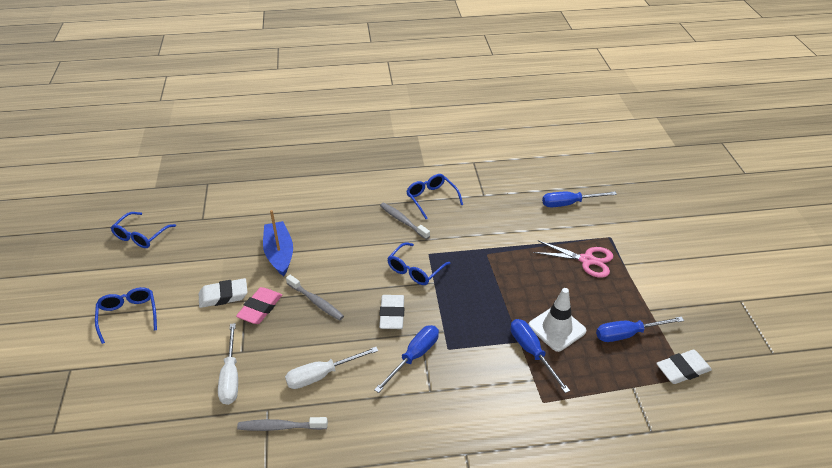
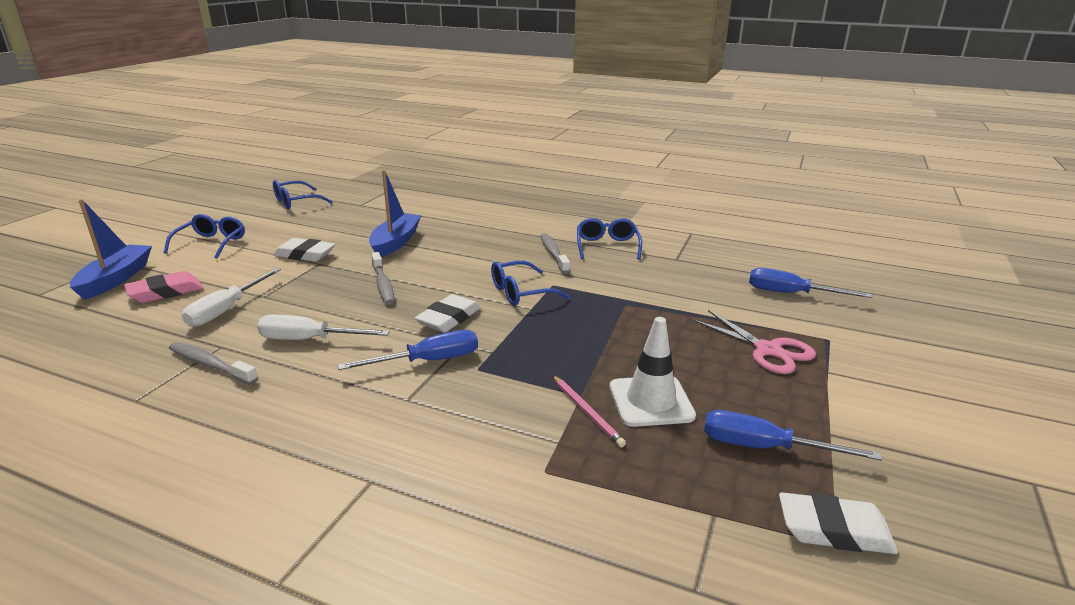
camera: 30 degrees right, 15 degrees down
pink eraser [236,287,282,324] -> pink eraser moved to [124,271,203,303]
blue screwdriver [510,319,570,393] -> pink pencil [553,375,626,447]
none -> blue boat [70,199,152,300]

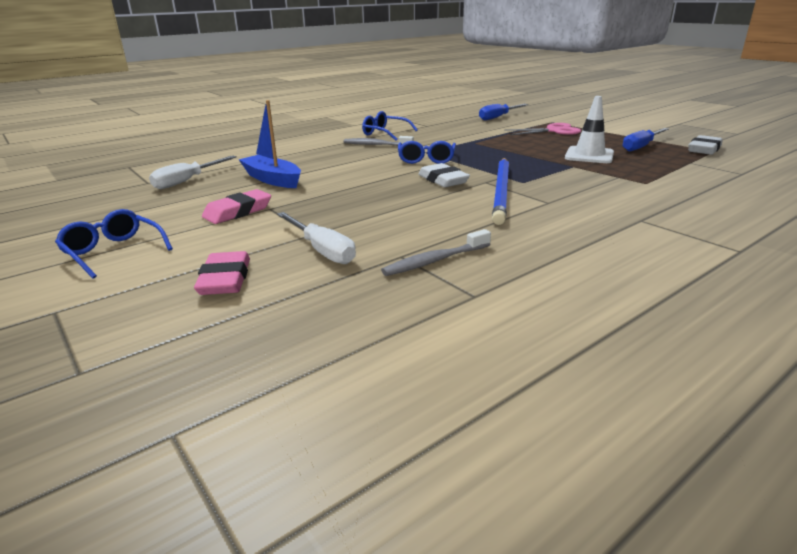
camera: 60 degrees left, 0 degrees up
blue boat [70,199,152,300] -> none
white screwdriver [257,315,390,340] -> white screwdriver moved to [149,156,237,189]
blue glasses [273,180,333,209] -> none
white eraser [273,238,335,262] -> pink eraser [202,189,271,224]
blue screwdriver [337,330,478,370] -> blue pencil [492,158,509,225]
grey toothbrush [371,252,394,305] -> none
pink pencil [553,375,626,447] -> none

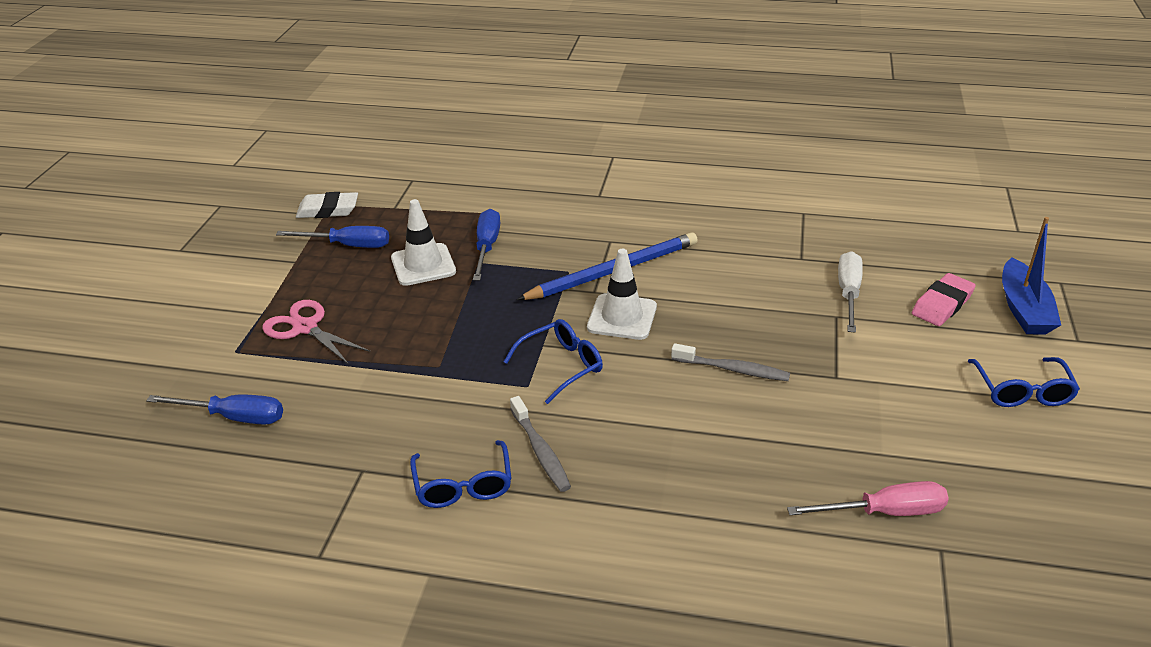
camera: 130 degrees left, 10 degrees up
white screwdriver [149,156,237,189] -> pink screwdriver [787,481,949,516]
pink eraser [202,189,271,224] -> none
blue boat [239,100,301,188] -> blue boat moved to [1002,217,1061,335]
grey toothbrush [381,229,491,276] -> grey toothbrush moved to [671,343,790,381]
white eraser [418,163,470,187] -> white traffic cone [587,249,657,340]
none -> blue screwdriver [473,209,500,280]

